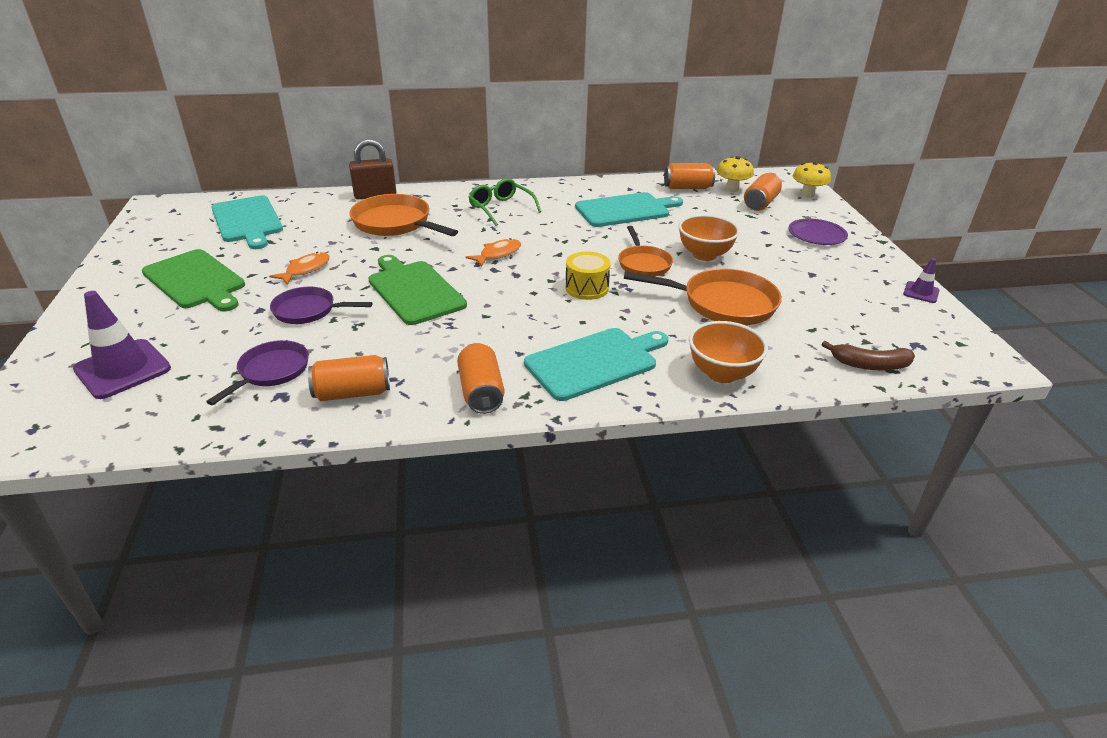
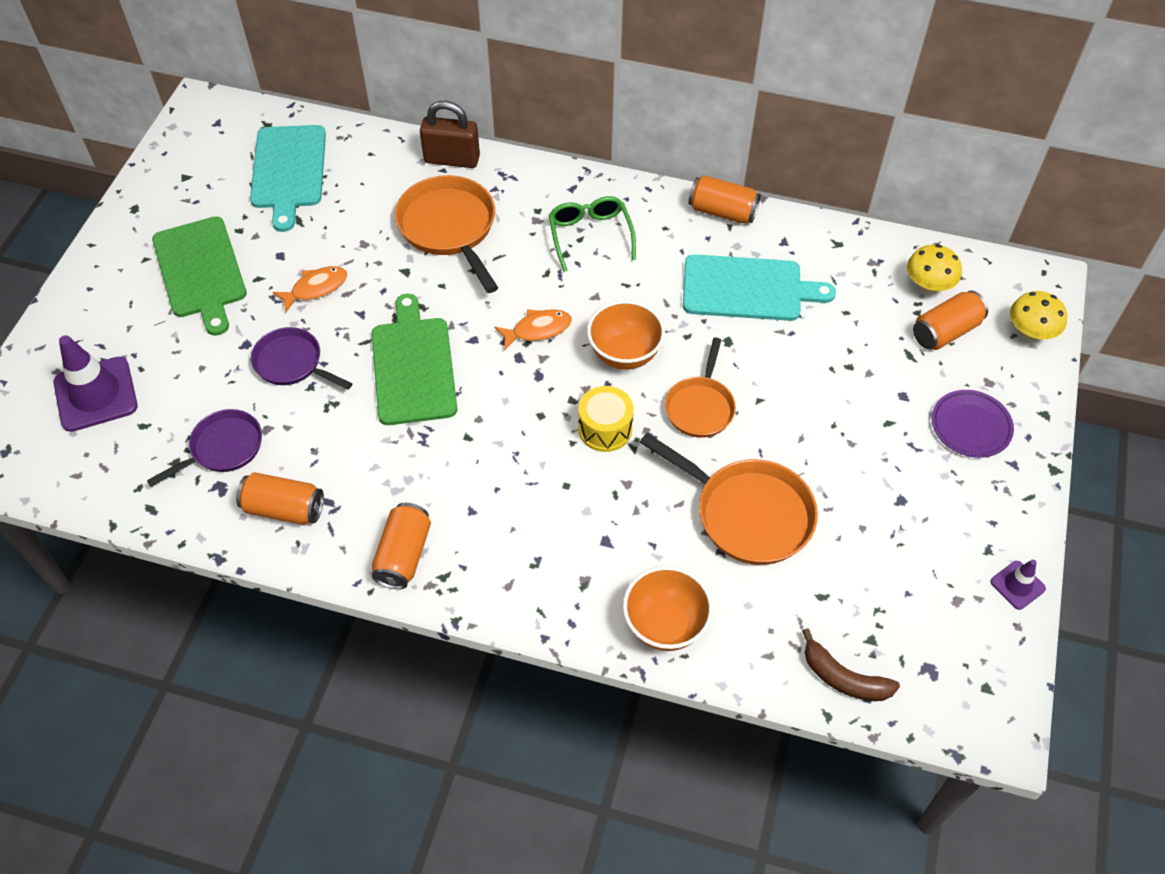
camera: 25 degrees right, 20 degrees up
turquoise cutting board [524,328,668,401] -> none
orange can [664,163,715,189] -> orange can moved to [688,175,761,223]
orange bowl [678,214,740,261] -> orange bowl moved to [587,300,665,370]

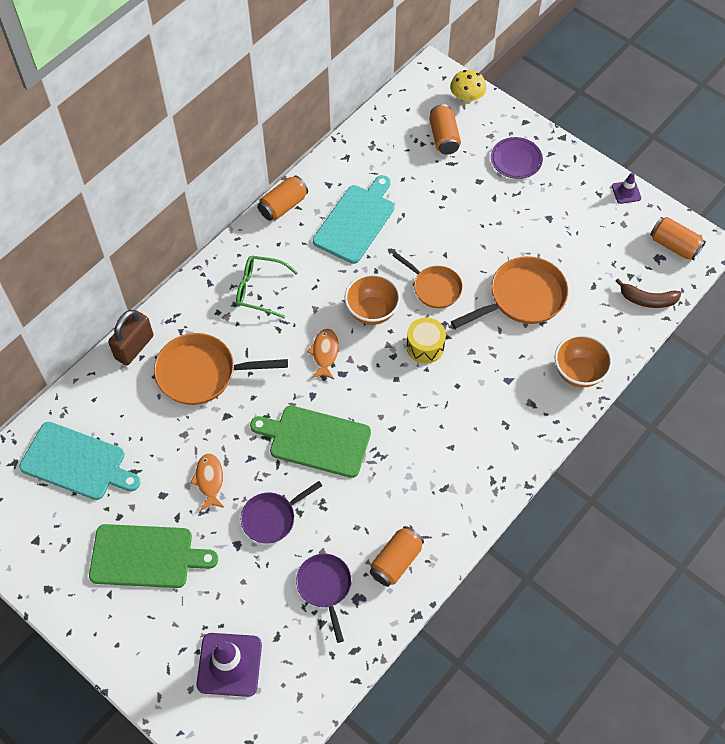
camera: 65 degrees left, 5 degrees up
orange can [372,503,431,589] -> orange can moved to [650,217,706,261]
brown banana [802,628,900,701] -> brown banana turned 45 degrees clockwise [616,278,681,308]
yellow mushroom [907,244,962,295] -> none

